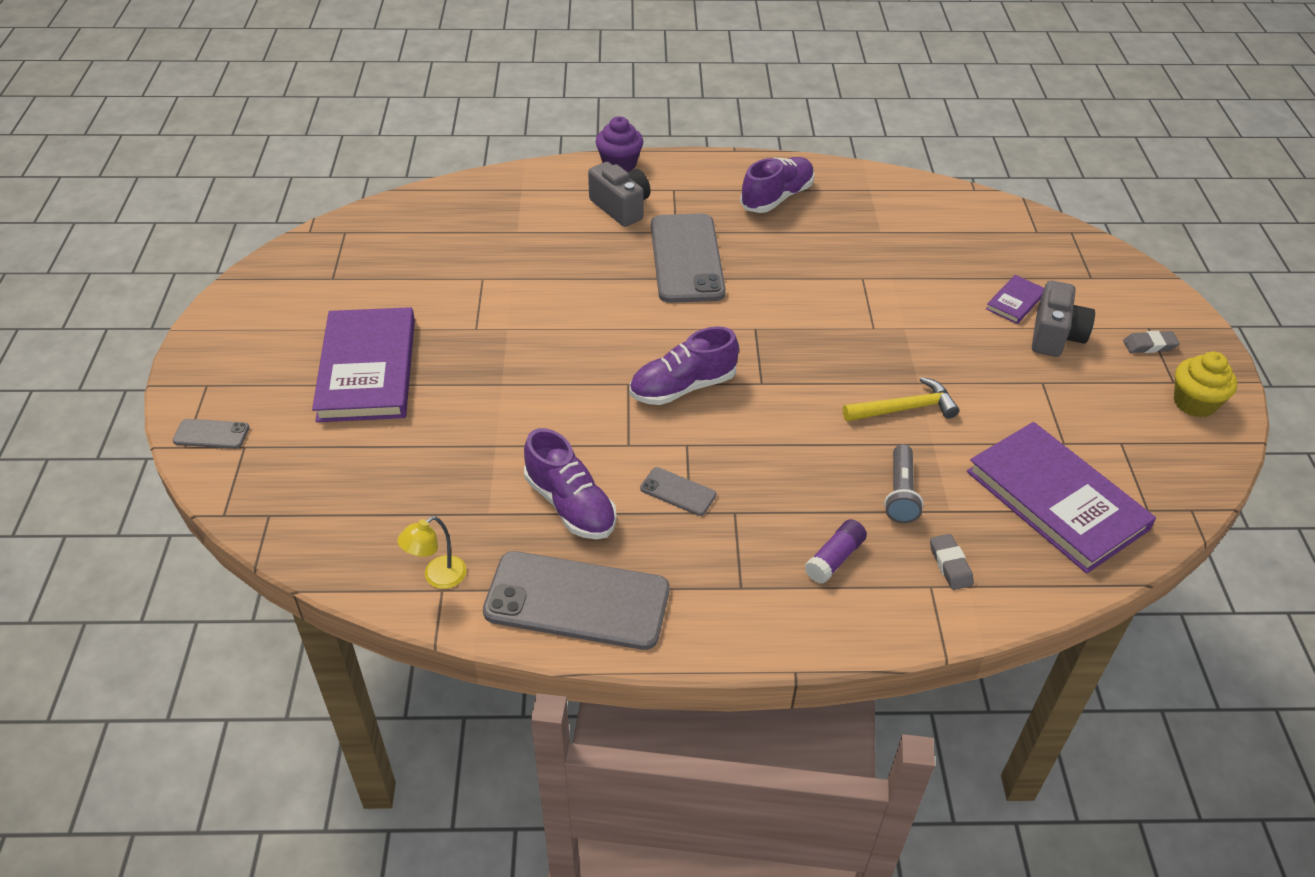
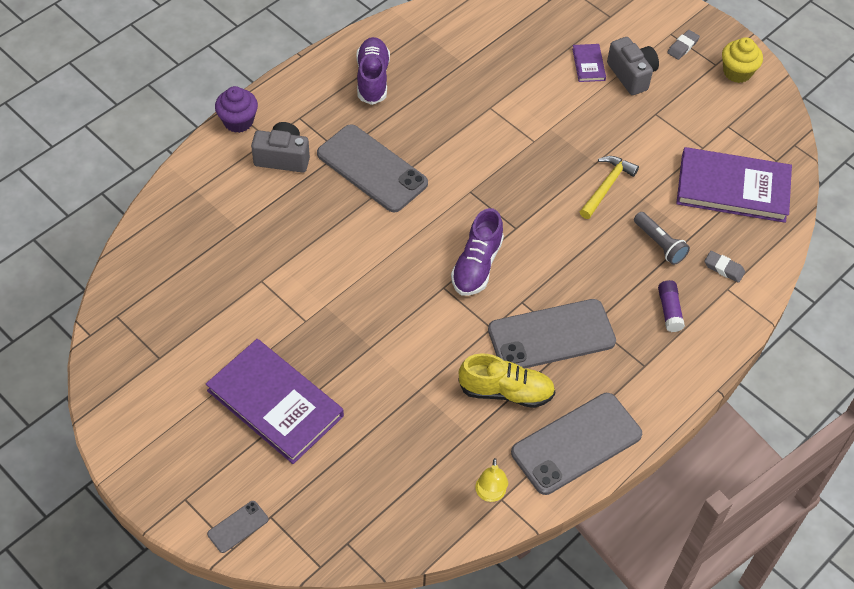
camera: 45 degrees left, 10 degrees up
purple shoe [524,428,617,539] -> yellow shoe [458,353,555,408]
grey phone [640,467,716,516] -> grey phone [488,299,616,368], size x2.26

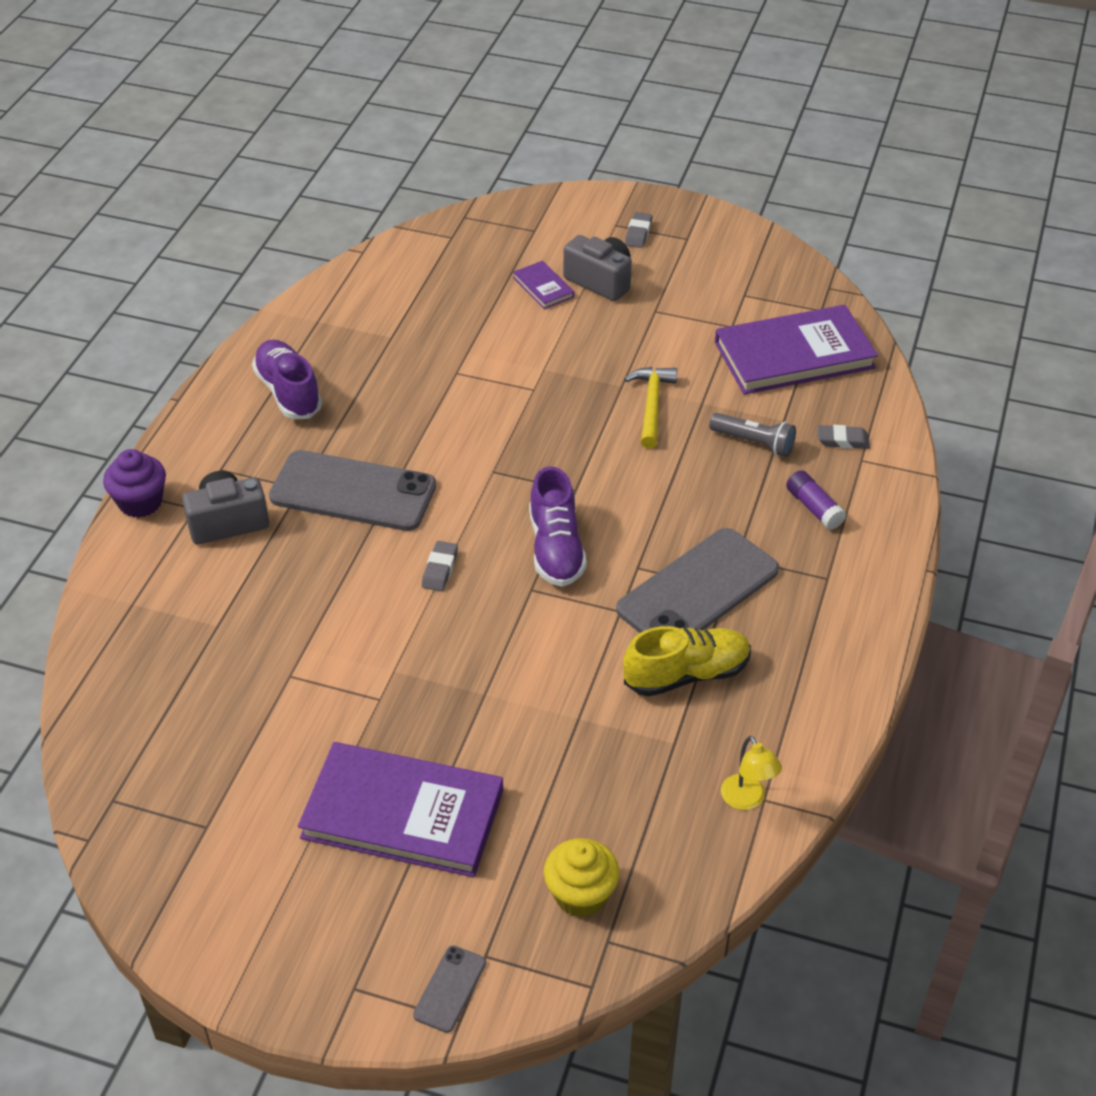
camera: 25 degrees left, 10 degrees down
grey phone [511,393,642,495] -> none
yellow cupcake [722,37,763,83] -> yellow cupcake moved to [544,838,619,917]
none -> grey eraser [422,541,458,591]

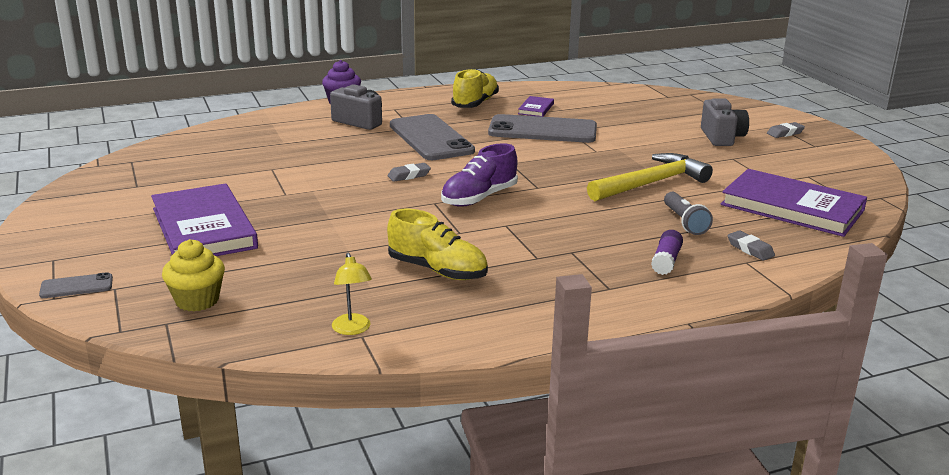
camera: 50 degrees right, 20 degrees down
purple shoe [252,340,322,419] -> yellow shoe [451,69,499,108]
purple book [513,261,574,309] -> purple book moved to [518,96,554,117]
grey phone [616,528,779,633] -> grey phone moved to [488,114,597,143]
yellow hammer [624,367,677,449] -> yellow hammer [587,153,713,201], size x1.51
yellow lamp [721,736,782,810] -> yellow lamp turned 45 degrees counterclockwise [332,253,372,335]

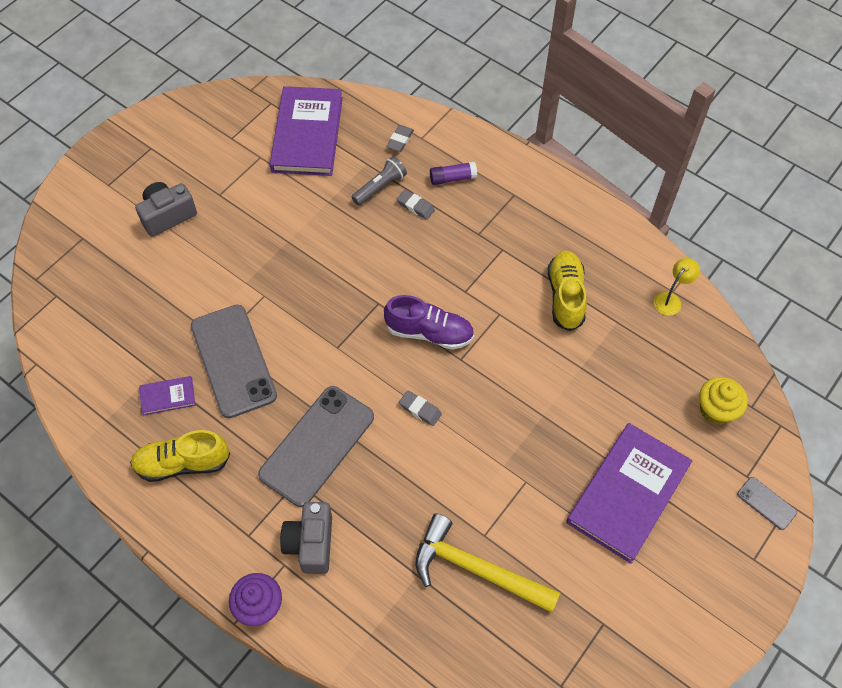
camera: 120 degrees left, 35 degrees up
yellow hammer [587,153,713,201] -> yellow hammer moved to [415,513,560,613]
grey eraser [767,122,805,138] -> grey eraser moved to [397,190,435,220]

